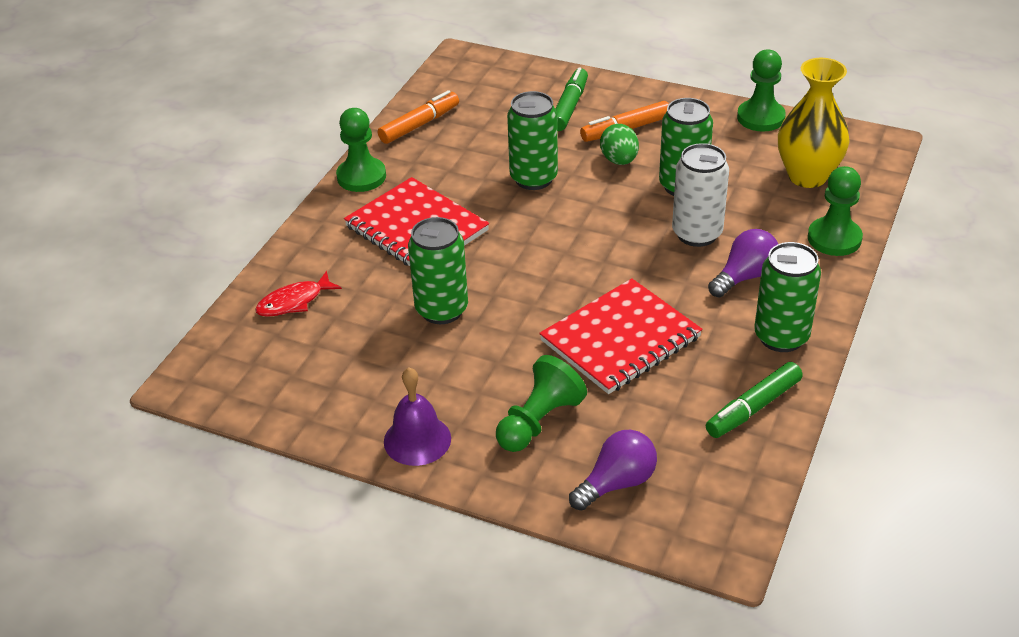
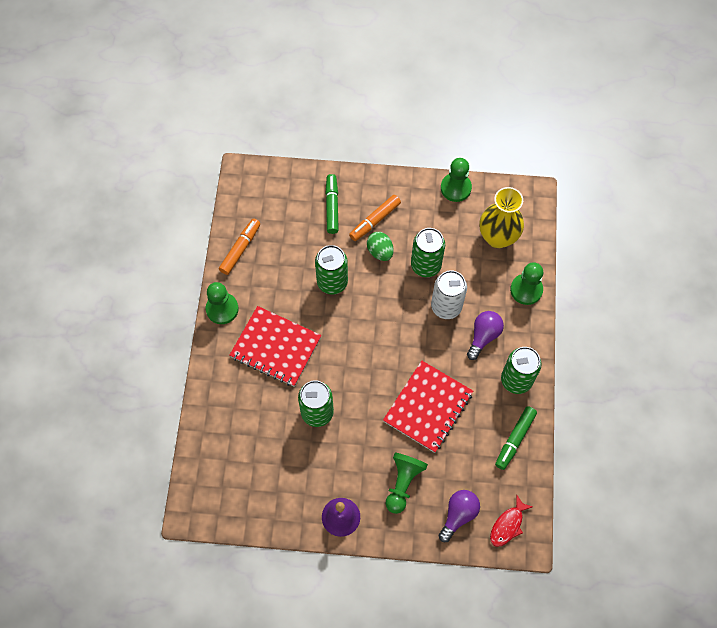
camera: 20 degrees left, 25 degrees up
red fish [255,271,342,317] -> red fish moved to [490,495,533,547]

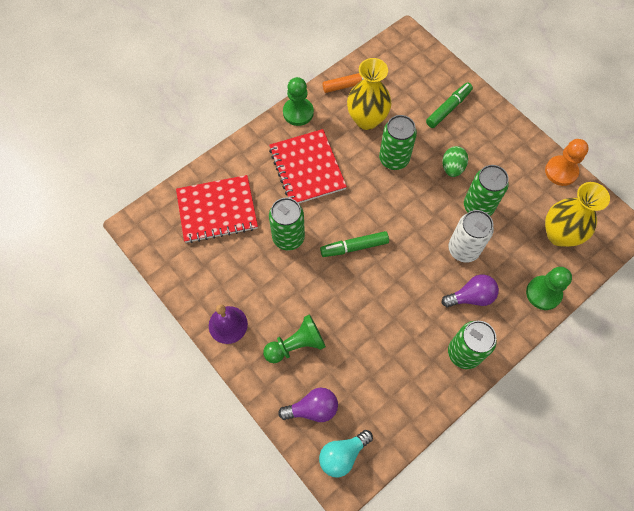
camera: 45 degrees right, 0 degrees up
orange marker [349,195,401,241] -> none
red notebook [383,361,473,453] -> red notebook moved to [176,175,258,243]
green pawn [441,158,472,202] -> orange pawn [545,139,589,186]
red fish [490,495,533,547] -> turquoise light bulb [319,430,373,477]
green marker [495,406,537,470] -> green marker moved to [320,231,389,257]
none -> yellow vase [347,58,391,130]

